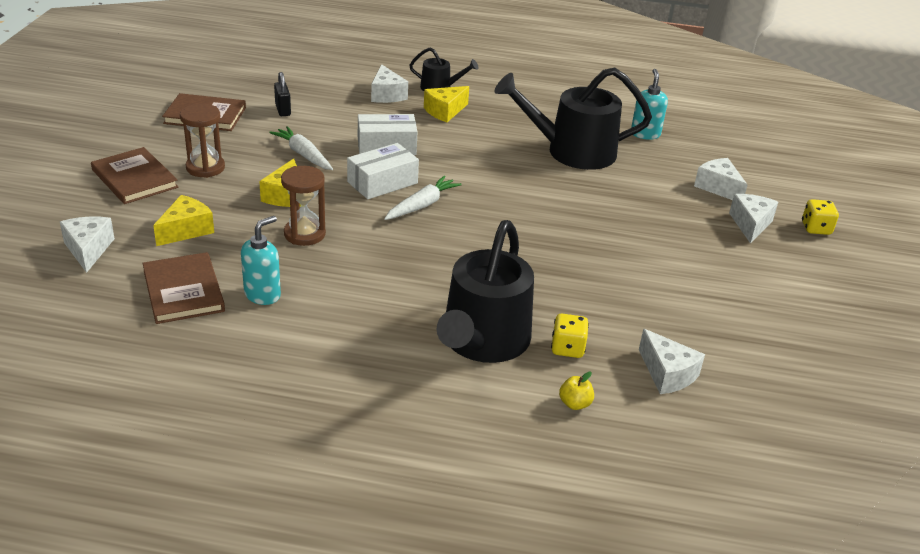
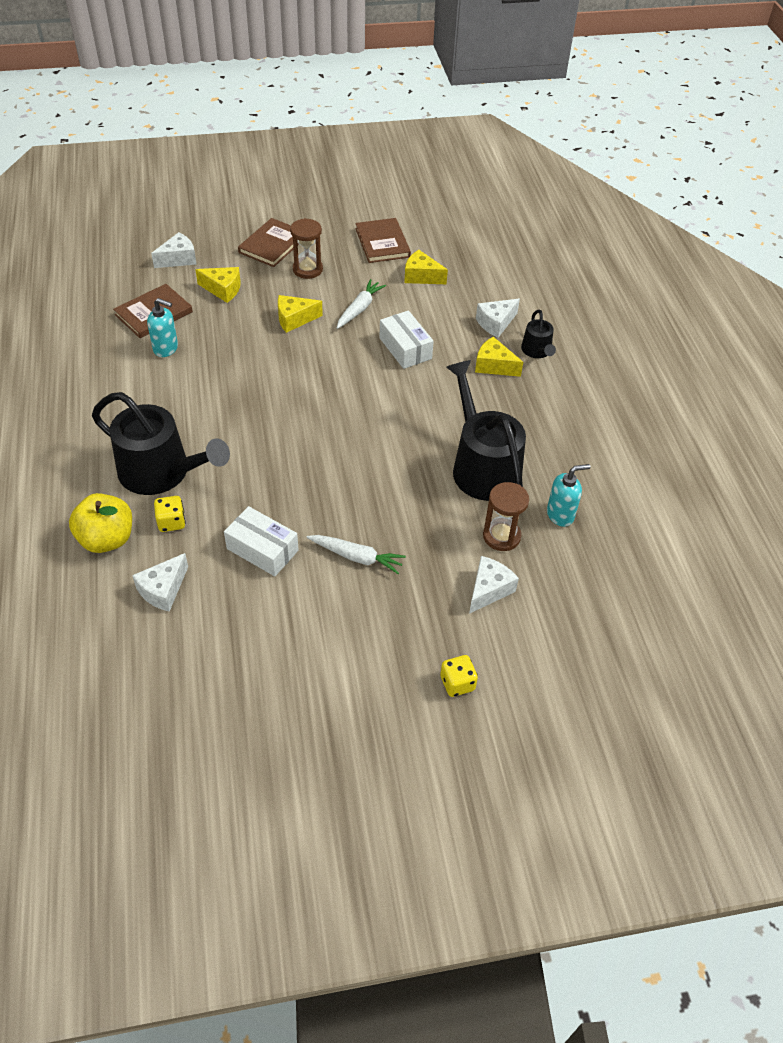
camera: 70 degrees right, 15 degrees up
black padlock [274,72,291,116] -> yellow cheese [404,250,448,284]
brown hourglass [281,166,326,246] -> brown hourglass moved to [483,482,529,551]
white box [347,143,419,199] -> white box moved to [224,506,299,576]
white carrot [384,176,462,220] -> white carrot moved to [306,535,406,574]
black watering can [437,220,534,363] -> black watering can turned 150 degrees counterclockwise [92,392,230,495]
yellow apple [559,372,594,410] -> yellow apple [69,493,132,553], size x2.25
white cheese [729,194,778,243] -> none

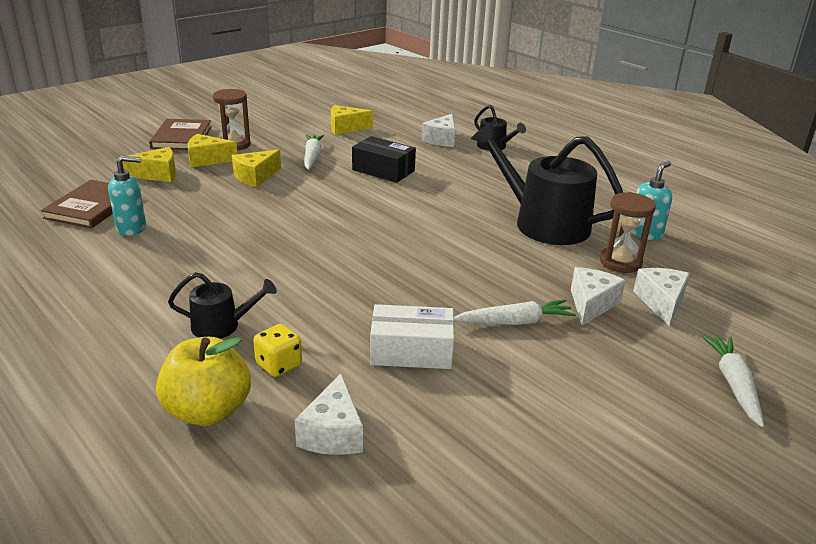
camera: 30 degrees left, 20 degrees down
black watering can [92,392,230,495] -> black watering can [168,272,277,339], size x0.49
white cheese [151,232,197,268] -> white cheese moved to [571,267,626,325]
brown book [355,218,411,263] -> none
white box [380,310,434,369] -> black box [352,136,416,183]
yellow dice [440,655,478,697] -> white carrot [702,335,764,428]
yellow cheese [475,337,523,377] -> yellow cheese moved to [188,134,237,167]

